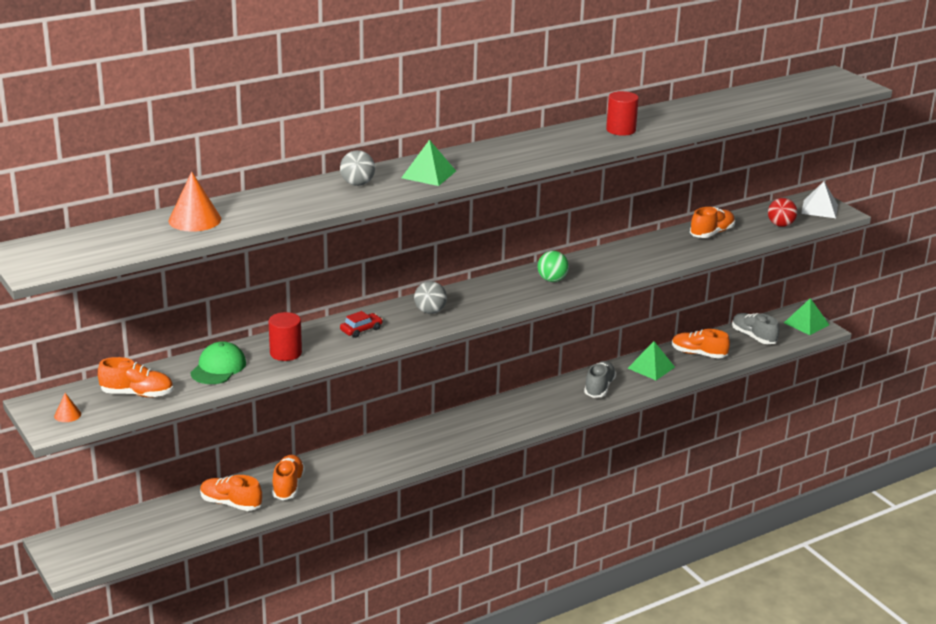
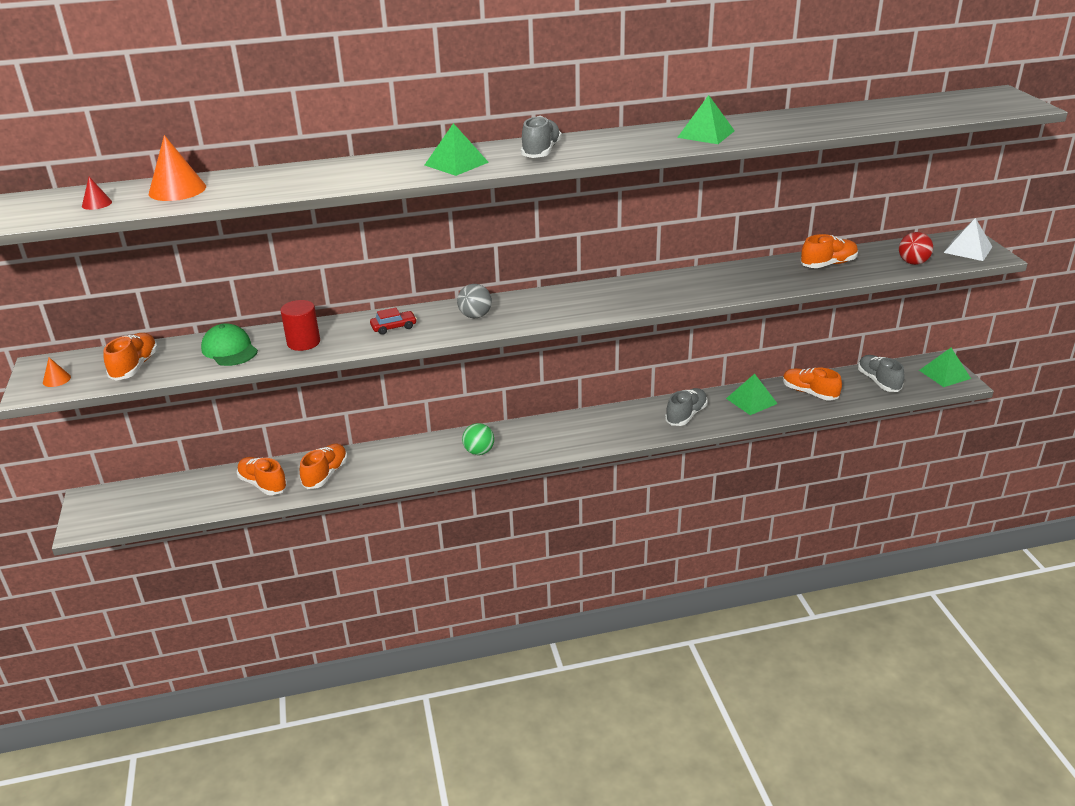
camera: 20 degrees right, 5 degrees up
orange shoe [98,357,173,398] -> orange shoe turned 105 degrees counterclockwise [104,333,158,380]
green cap [190,341,246,384] -> green cap turned 75 degrees counterclockwise [201,323,258,366]
grey ball [340,150,375,186] -> none
green ball [537,251,569,282] -> green ball moved to [462,423,494,455]
red cylinder [606,91,639,136] -> green pyramid [677,95,735,144]
none -> red cone [82,177,112,210]
none -> grey shoe [521,116,562,158]

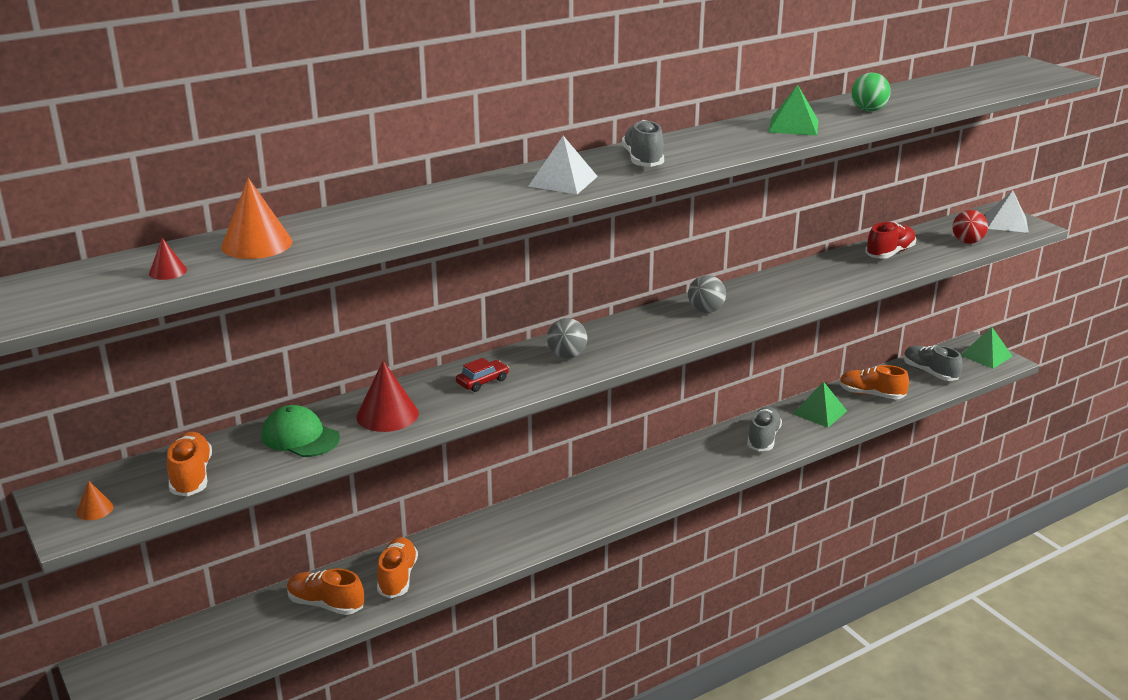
camera: 20 degrees left, 5 degrees down
red cylinder [280,300,320,351] -> red cone [356,361,419,432]
green pyramid [425,123,489,176] -> white pyramid [528,136,598,194]
green ball [462,423,494,455] -> green ball moved to [851,72,891,112]
orange shoe [801,234,858,268] -> red shoe [865,222,916,259]
none -> grey ball [688,275,726,313]

